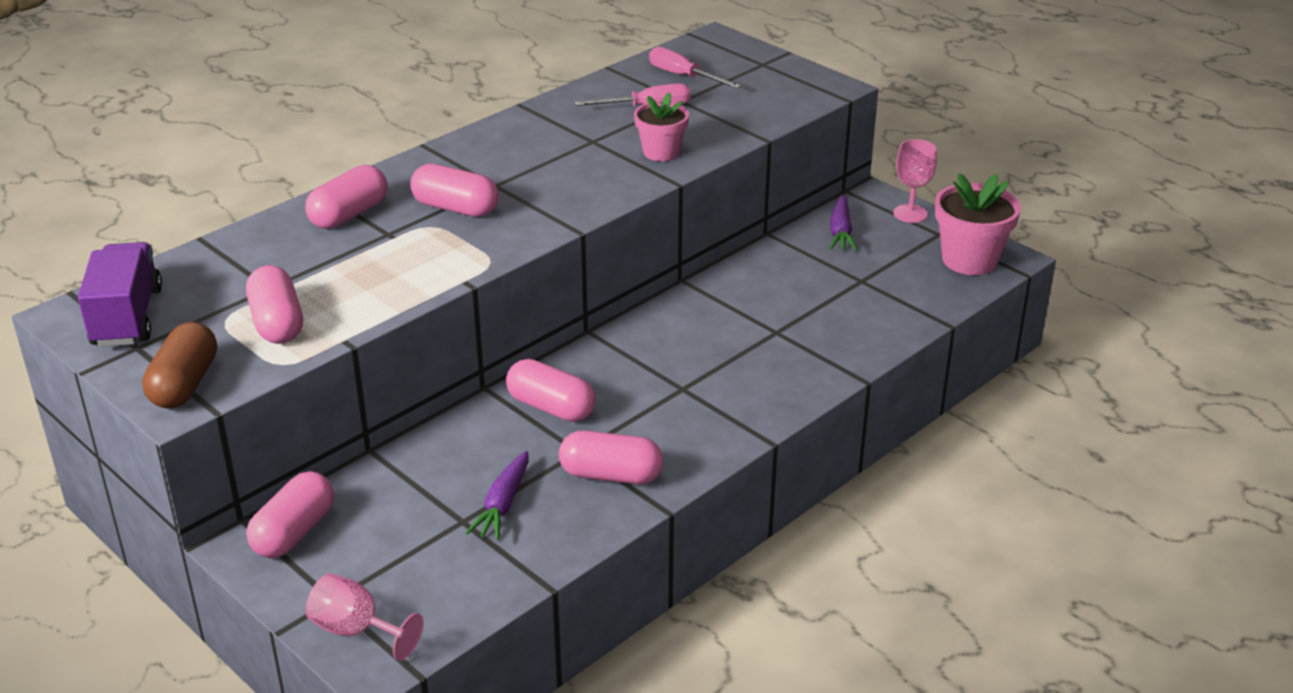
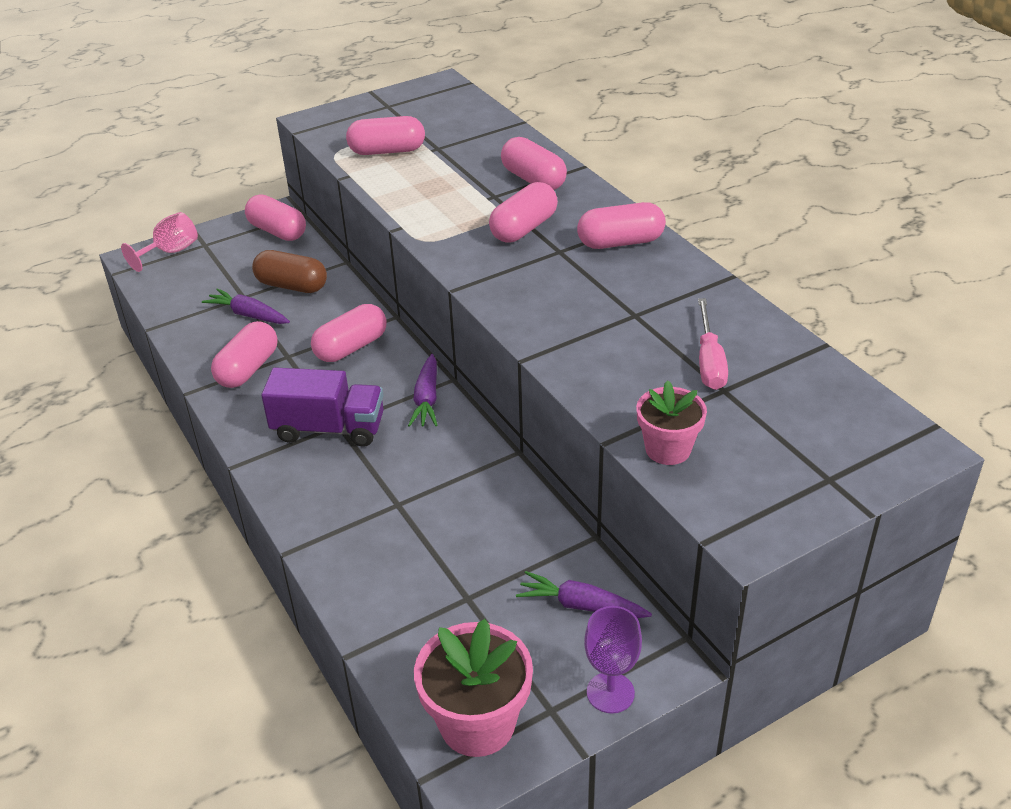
camera: 105 degrees right, 5 degrees up
purple truck [78,242,162,347] -> purple truck moved to [261,367,384,447]
brown capsule [142,322,217,409] -> brown capsule moved to [252,250,327,293]
pink flower pot [634,93,689,161] -> pink flower pot moved to [636,380,707,465]
pink screwdriver [649,47,741,89] -> none
pink goblet [894,139,937,223] -> purple goblet [584,606,642,713]
none -> purple carrot [408,354,438,427]
none -> pink capsule [577,202,666,249]

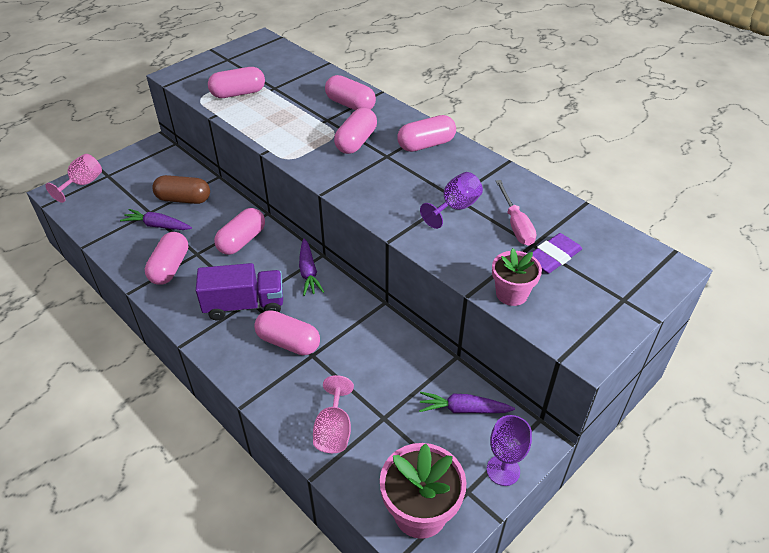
camera: 15 degrees left, 5 degrees up
pink capsule [245,194,306,241] -> pink capsule moved to [254,310,320,355]
none -> pink goblet [313,375,354,453]
none -> purple goblet [420,172,483,229]
none -> purple eraser [533,233,582,274]

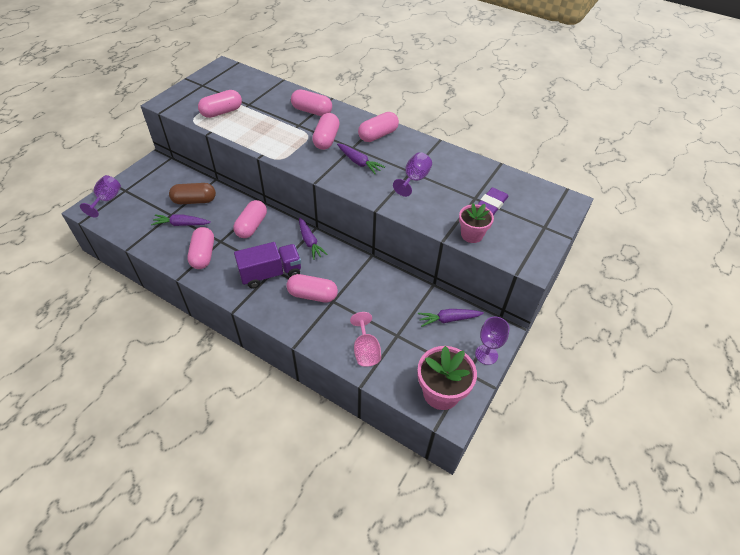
camera: 15 degrees left, 5 degrees up
pink goblet [45,154,102,203] -> purple goblet [80,175,121,217]
pink screwdriver [496,180,536,246] -> none
none -> purple carrot [337,143,385,174]

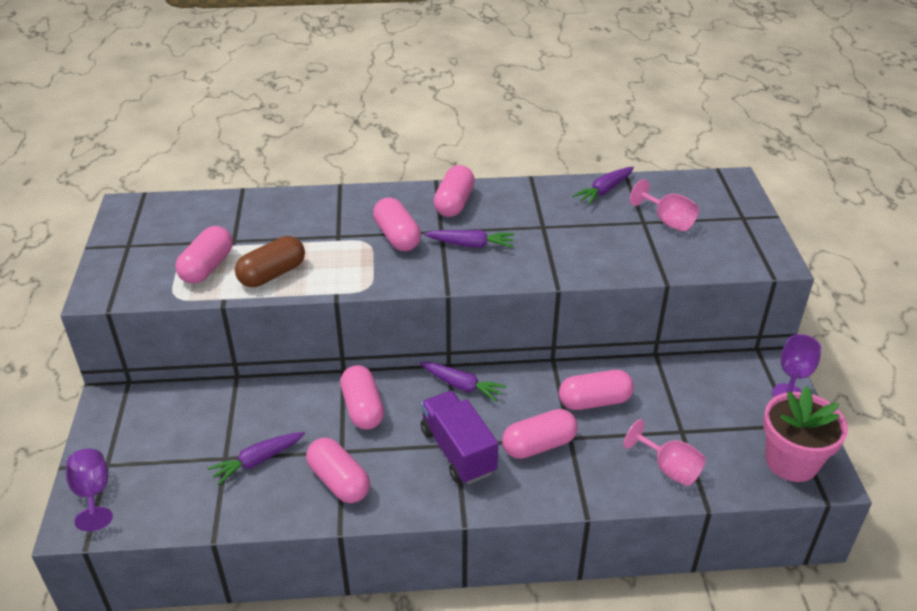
camera: 35 degrees left, 10 degrees down
brown capsule [169,183,216,204] -> brown capsule moved to [235,236,305,287]
purple truck [234,242,301,289] -> purple truck turned 60 degrees counterclockwise [421,391,498,484]
pink capsule [291,89,332,116] -> pink capsule moved to [559,370,634,410]
purple goblet [393,152,432,197] -> none
purple carrot [418,309,484,327] -> purple carrot moved to [573,167,634,205]
pink flower pot [459,203,494,243] -> none
purple eraser [477,188,509,215] -> pink goblet [630,179,699,232]

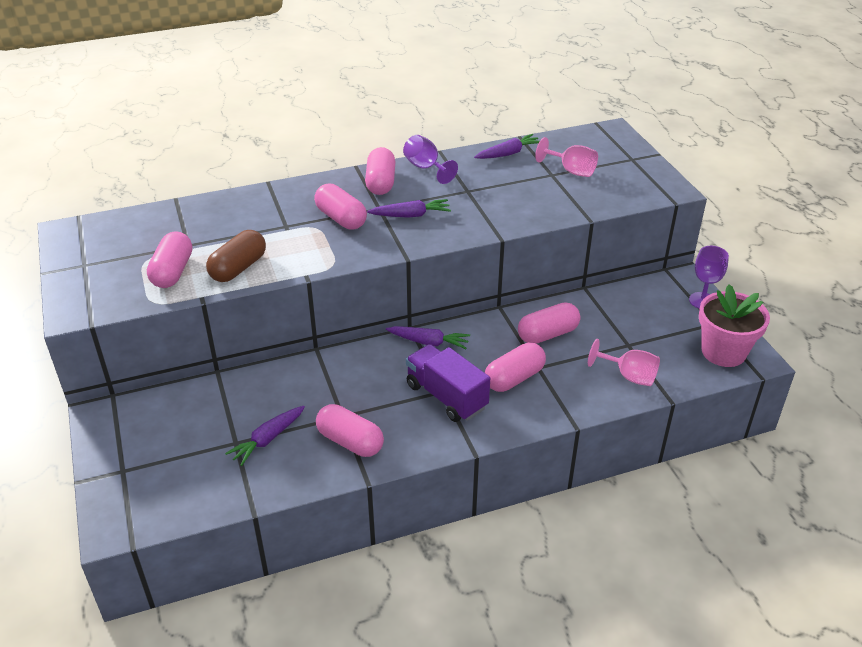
camera: 15 degrees left, 0 degrees up
purple goblet [66,449,113,531] -> purple goblet moved to [403,135,458,184]
pink capsule [340,365,384,430] -> none
purple carrot [573,167,634,205] -> purple carrot turned 150 degrees counterclockwise [474,134,540,159]

